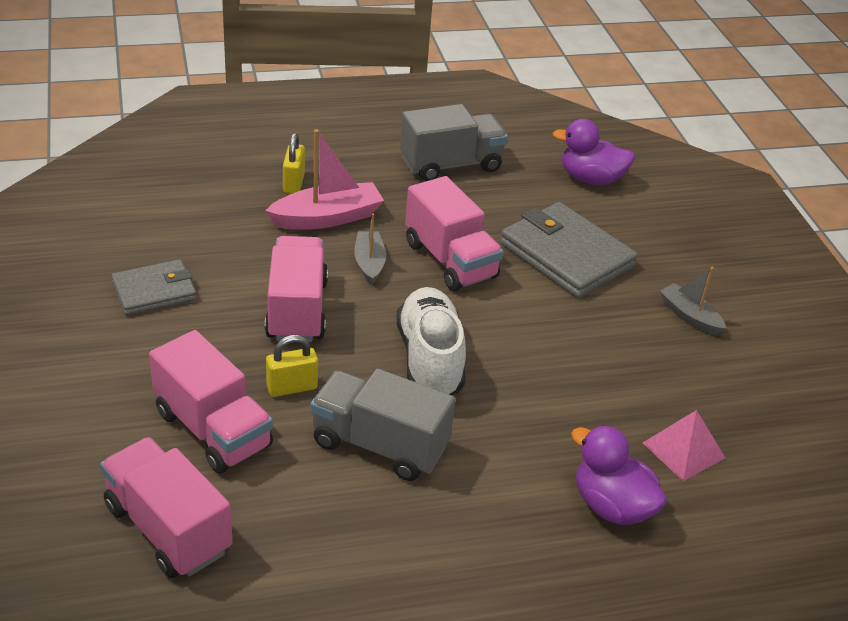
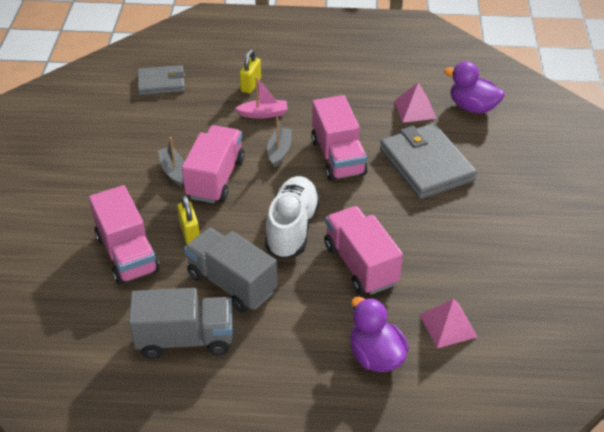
camera: 20 degrees right, 5 degrees up
pink truck [100,437,233,578] -> pink truck moved to [324,206,403,295]
grey wallet [111,259,197,315] -> grey wallet moved to [137,65,185,95]
pink boat [265,129,384,230] -> pink boat [235,77,288,119], size x0.61
yellow padlock [266,335,318,397] -> yellow padlock turned 75 degrees clockwise [177,195,200,244]
grey truck [400,104,508,181] -> grey truck moved to [129,288,233,359]
grey boat [660,267,726,335] -> grey boat moved to [158,137,184,187]
none -> pink pyramid [394,83,437,123]

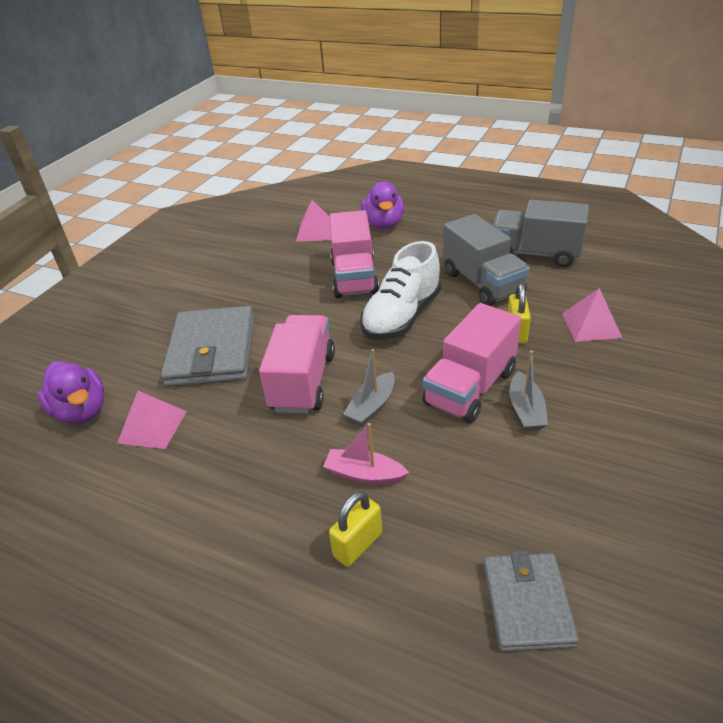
camera: 155 degrees left, 5 degrees down
pink truck [89,185,160,285] -> pink pyramid [562,288,622,342]
grey wallet [137,65,185,95] -> grey wallet turned 75 degrees clockwise [484,550,579,652]

